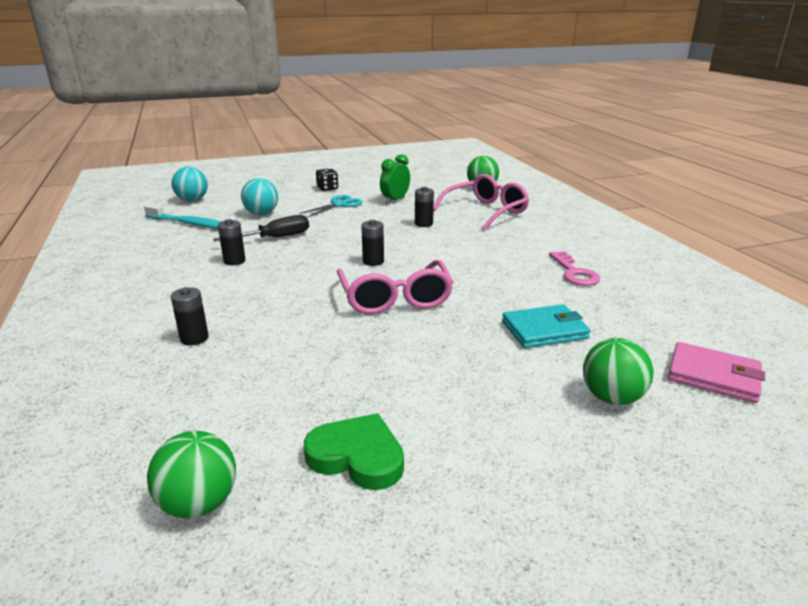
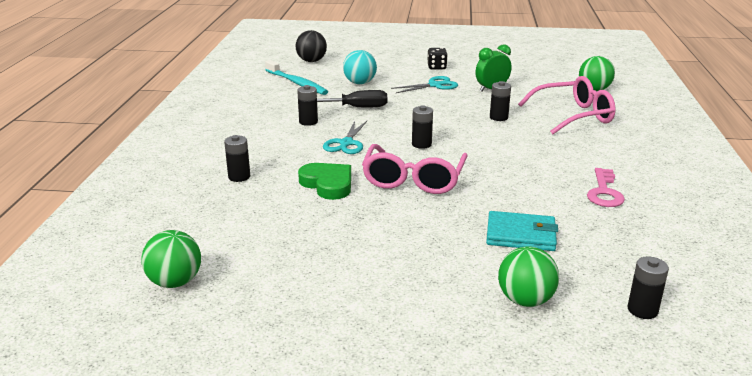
camera: 25 degrees right, 0 degrees up
turquoise ball [171,167,208,201] -> black ball [295,30,327,62]
green heart [304,413,404,490] -> green heart moved to [298,163,351,200]
pink wallet [668,342,765,403] -> black battery [628,256,669,319]
none -> turquoise scissors [323,121,367,154]

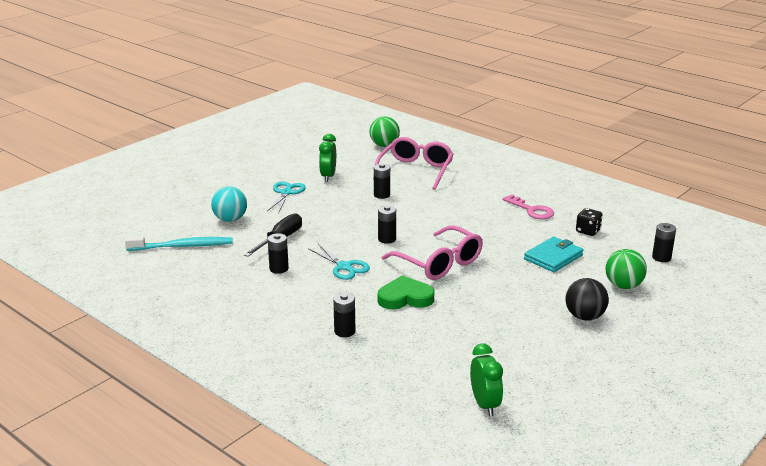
camera: 55 degrees left, 0 degrees up
green ball [141,230,201,288] -> green clock [470,343,503,416]
black ball [295,30,327,62] -> black ball moved to [566,278,609,321]
black dice [427,48,448,70] -> black dice moved to [576,208,603,236]

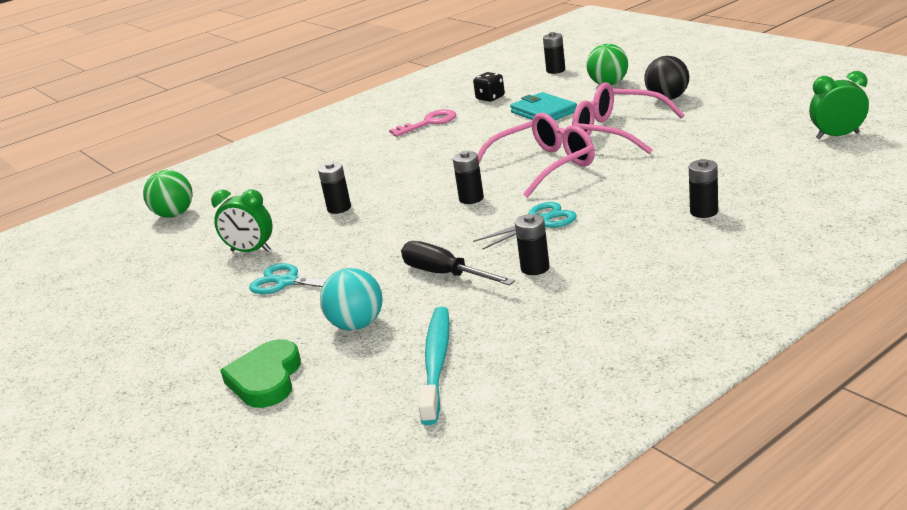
camera: 75 degrees left, 0 degrees up
pink glasses [373,137,453,190] -> pink glasses moved to [572,82,685,154]
green heart [378,275,435,309] -> green heart moved to [220,339,301,408]

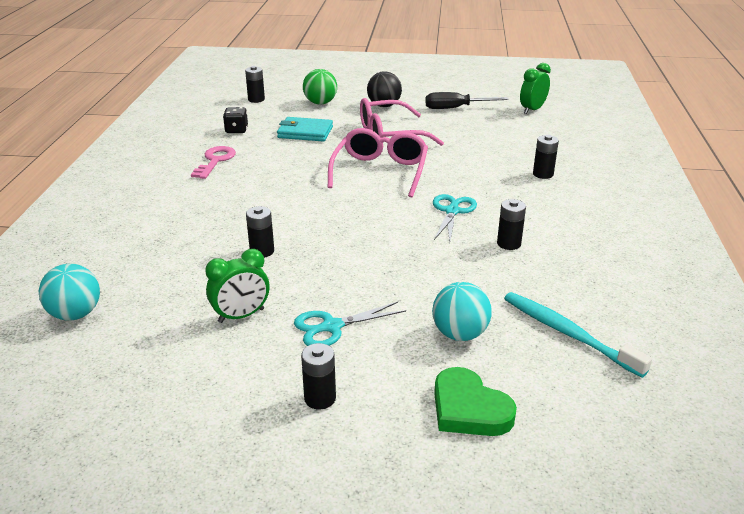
camera: 50 degrees left, 5 degrees up
green ball [143,170,193,218] -> turquoise ball [39,264,100,321]
black screwdriver [401,241,515,286] -> black screwdriver moved to [425,92,509,109]
black battery [453,151,484,204] -> black battery moved to [301,343,336,410]

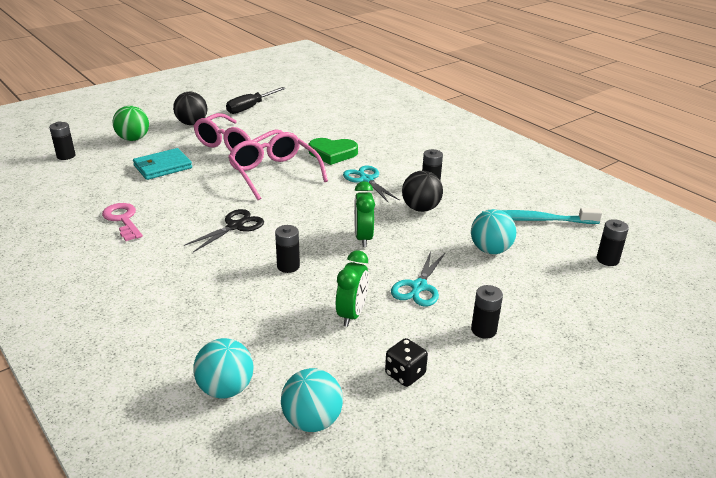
camera: 45 degrees left, 0 degrees up
black dice [223,107,248,133] -> black dice moved to [385,338,428,387]
green heart [434,367,517,436] -> green heart moved to [309,138,358,165]
green clock [520,63,551,114] -> green clock moved to [354,181,375,247]
black battery [533,135,559,179] -> black battery moved to [597,219,629,266]
none -> black scissors [184,209,264,252]
none -> turquoise ball [281,368,343,432]
none -> black ball [402,171,443,212]

